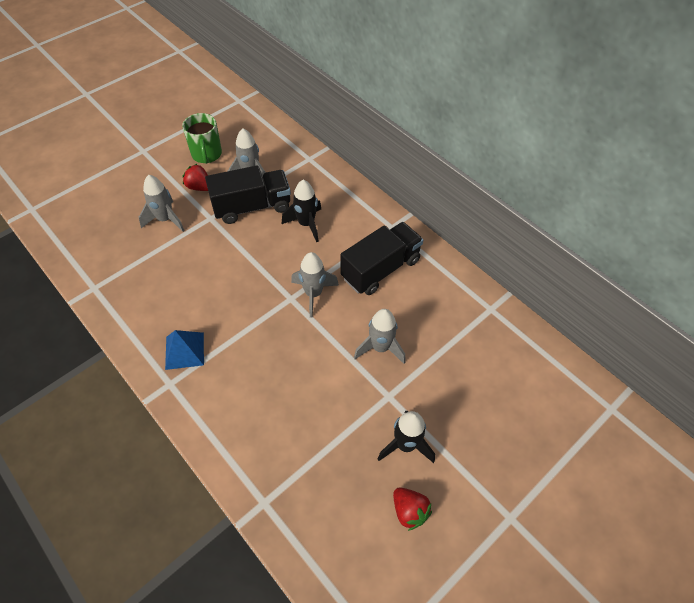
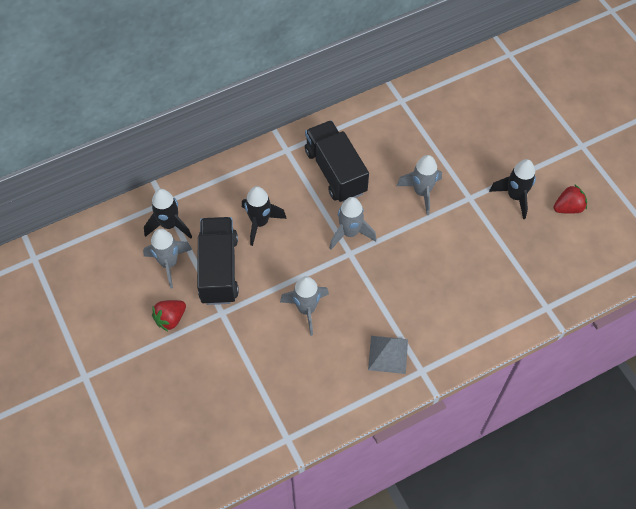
camera: 75 degrees left, 5 degrees up
grey rocket [139,175,185,232] -> grey rocket moved to [280,276,329,336]
blue pyramid [165,330,204,370] -> grey pyramid [368,336,408,374]
green mug [182,113,222,164] -> none
none -> black rocket [144,189,192,239]

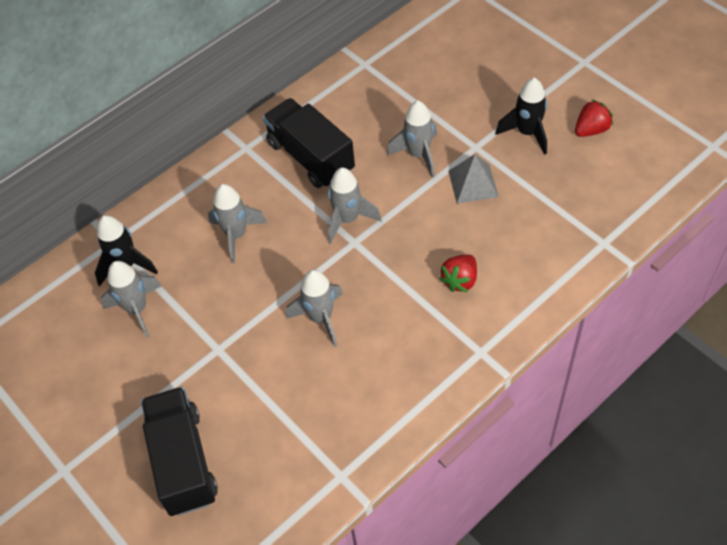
camera: 10 degrees left, 5 degrees down
red strawberry [152,300,186,331] -> red strawberry moved to [439,255,477,292]
black truck [197,217,239,305] -> black truck moved to [141,387,218,516]
black rocket [242,186,287,246] -> grey rocket [208,184,267,263]
grey pyramid [368,336,408,374] -> grey pyramid moved to [448,154,499,204]

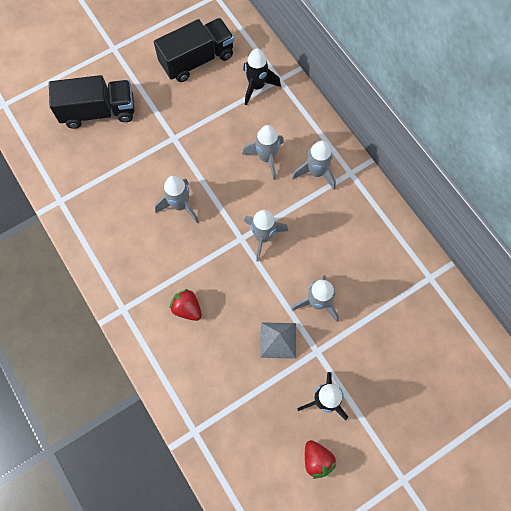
camera: 95 degrees right, 15 degrees up
grey rocket [101,261,162,338] -> grey rocket moved to [292,141,336,190]
black truck [263,98,355,188] -> black truck moved to [154,18,234,82]

